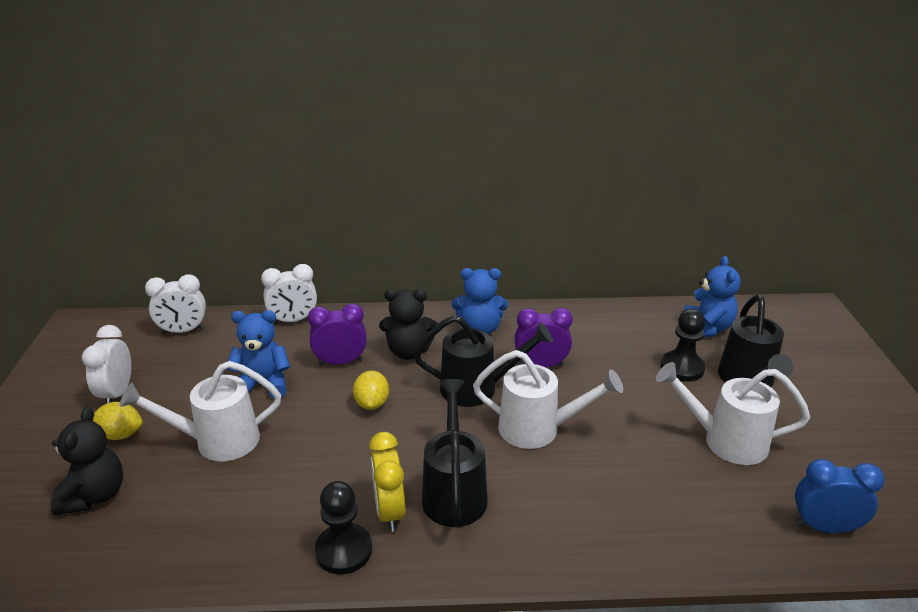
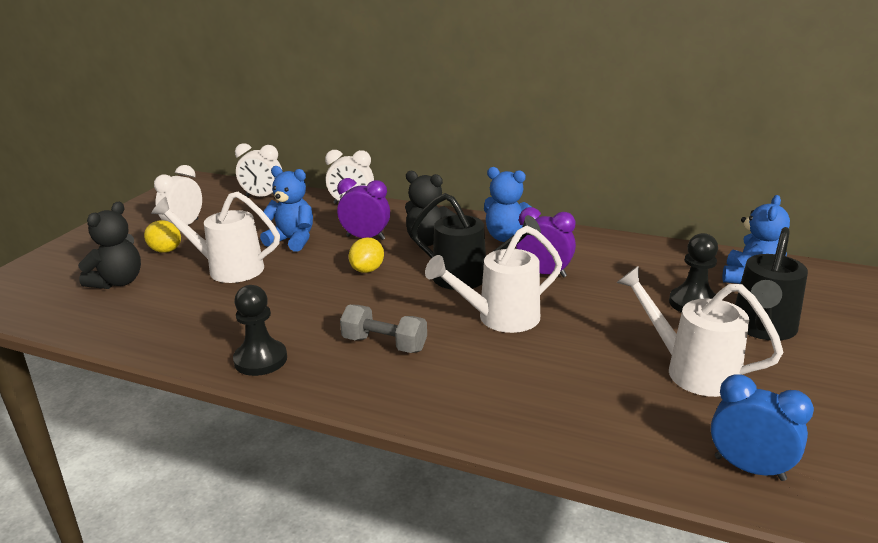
camera: 25 degrees right, 5 degrees down
yellow clock [369,432,405,532] -> none
black watering can [422,379,488,527] -> grey dumbbell [340,304,427,353]
white watering can [473,350,623,449] -> white watering can turned 120 degrees clockwise [425,225,562,333]

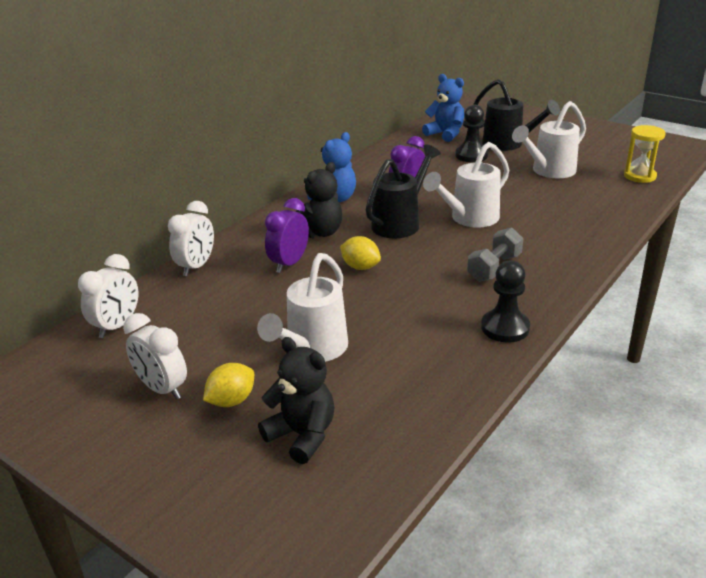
camera: 75 degrees left, 5 degrees up
blue teddy bear [260,166,313,252] -> none
white watering can [425,225,562,333] -> white watering can turned 60 degrees clockwise [423,142,510,228]
blue clock [711,374,814,481] -> yellow hourglass [624,125,666,183]

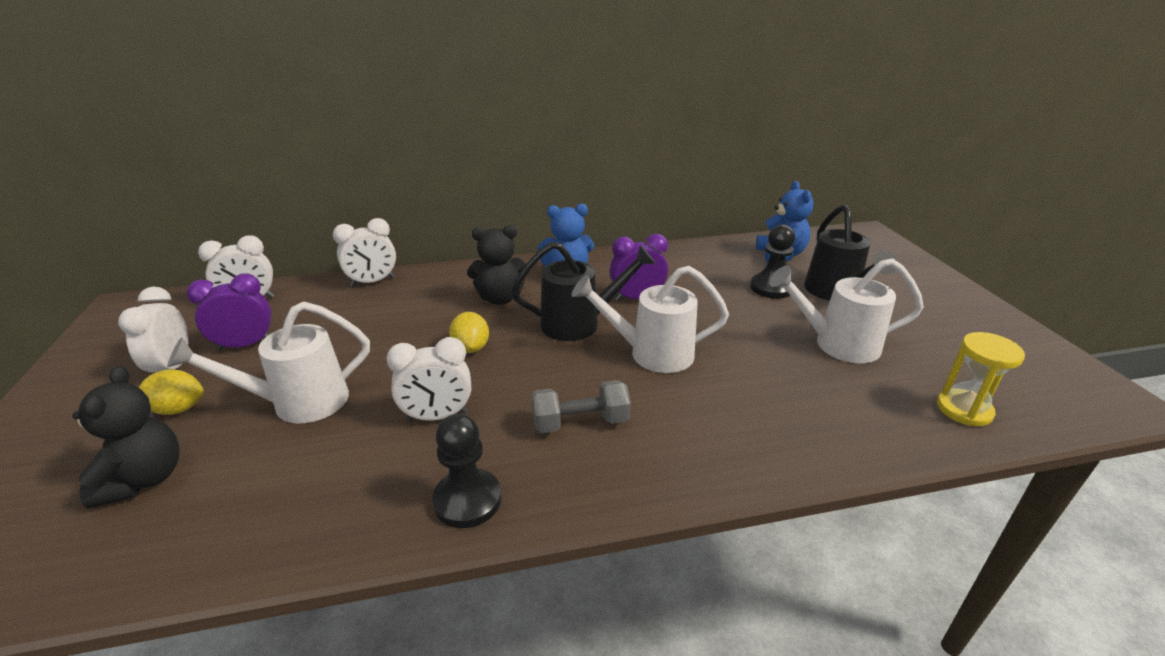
camera: 40 degrees right, 0 degrees up
purple clock [265,198,309,273] -> purple clock moved to [187,273,272,350]
none -> white clock [386,337,471,422]

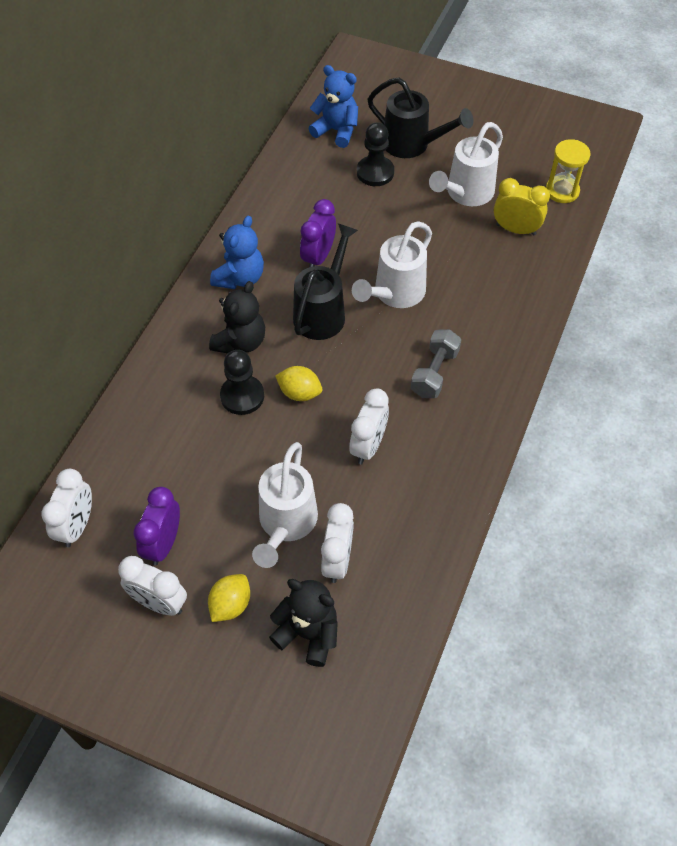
camera: 55 degrees left, 25 degrees up
white clock [333,218,396,286] -> white clock moved to [321,503,354,583]
black pawn [432,414,502,528] -> black pawn moved to [220,350,264,415]
none -> yellow clock [493,178,550,236]

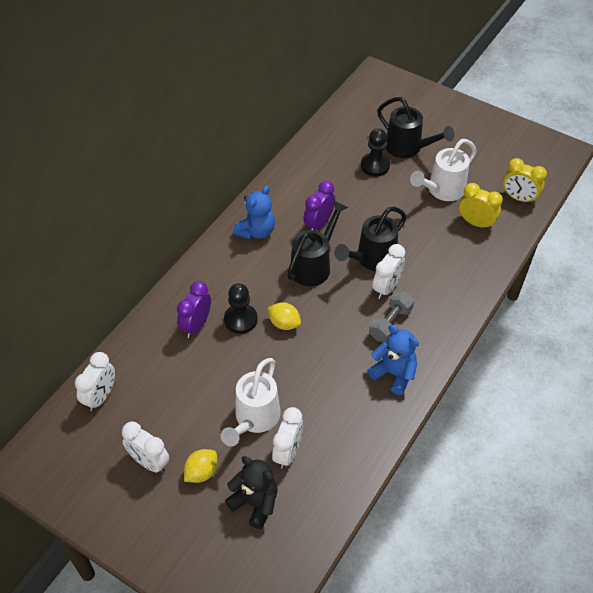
camera: 10 degrees right, 5 degrees down
purple clock [134,487,180,565] -> purple clock moved to [177,281,211,338]
black teddy bear [209,281,265,354] -> none
blue teddy bear [308,65,358,148] -> blue teddy bear moved to [367,325,419,395]
white clock [349,388,389,464] -> white clock moved to [373,244,405,299]
white watering can [352,221,432,308] -> black watering can [334,207,406,271]
yellow hourglass [546,139,591,203] -> yellow clock [503,158,547,204]

